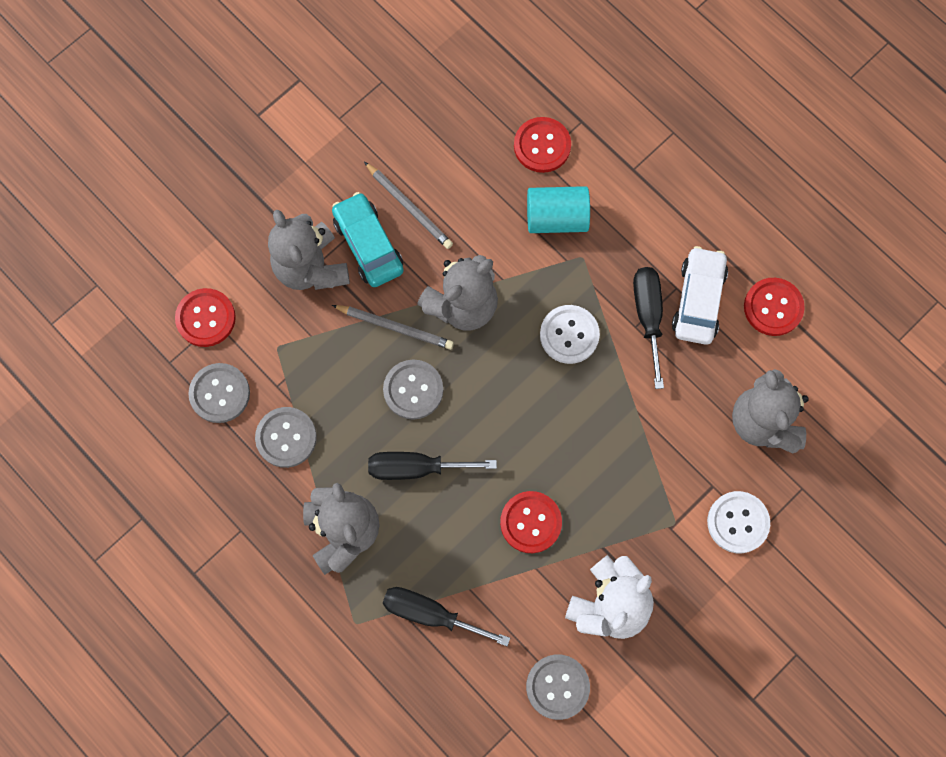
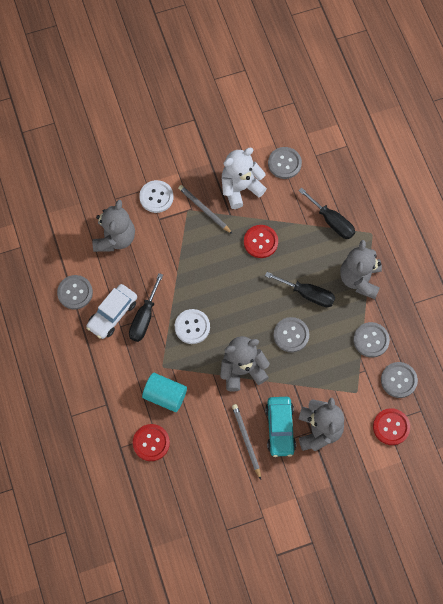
camera: 155 degrees left, 5 degrees down
grey pencil [332,305,454,350] -> grey pencil moved to [178,185,233,234]
red button [744,278,805,336] -> grey button [57,275,93,309]

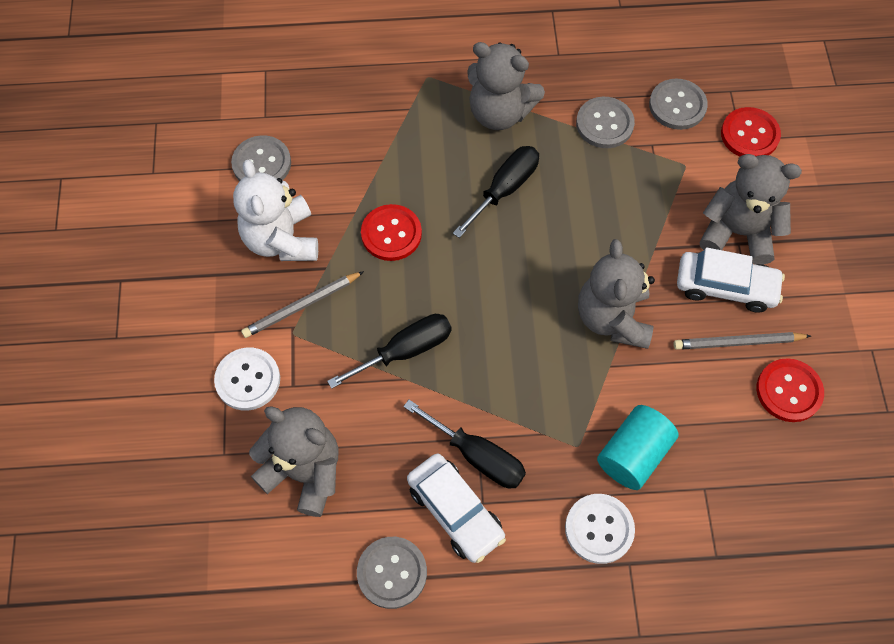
camera: 75 degrees left, 5 degrees down
red button [133,424,170,461] -> red button moved to [757,358,824,422]
white button [175,309,210,344] -> white button moved to [565,494,635,564]
turquoise car [265,397,296,457] -> white car [677,247,785,313]
grey button [274,317,309,352] -> none
black screwdriver [298,188,355,239] -> black screwdriver moved to [327,314,452,389]

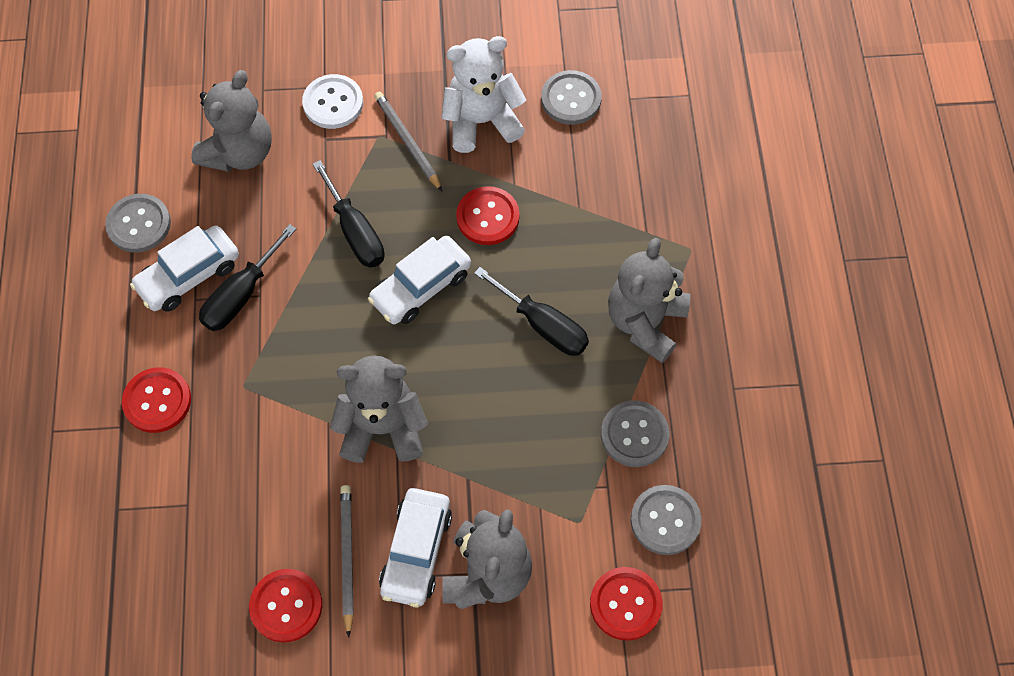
camera: 90 degrees right, 0 degrees up
white button [565,494,635,564] -> red button [122,367,191,433]
turquoise cylinder [597,405,679,490] -> none
none -> white car [368,236,471,324]

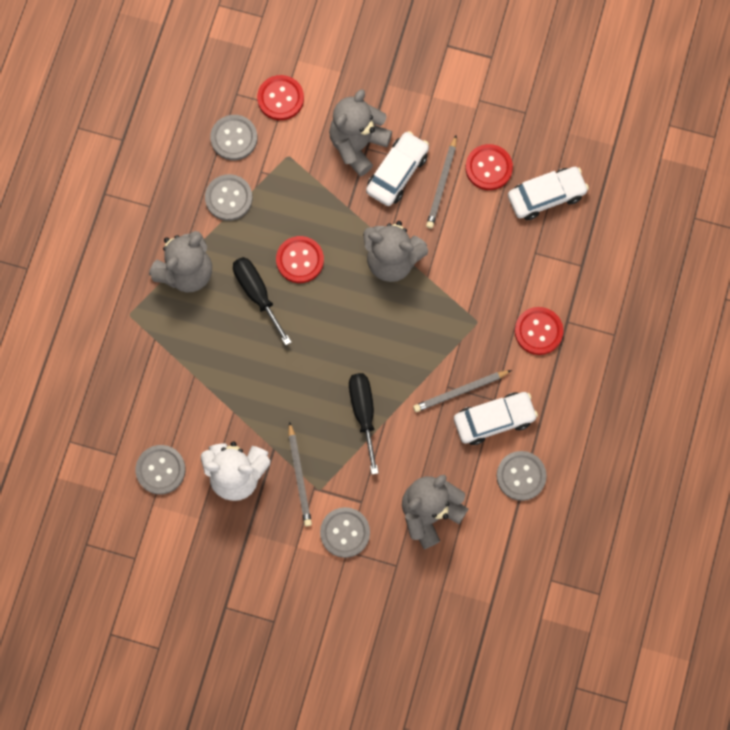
camera: 160 degrees left, 10 degrees up
black screwdriver [199,224,296,331] -> grey pencil [413,370,512,412]
white button [302,74,363,129] -> grey button [320,507,370,558]
white car [368,236,471,324] -> white car moved to [508,167,589,220]
red button [456,186,519,245] -> red button moved to [276,236,324,283]

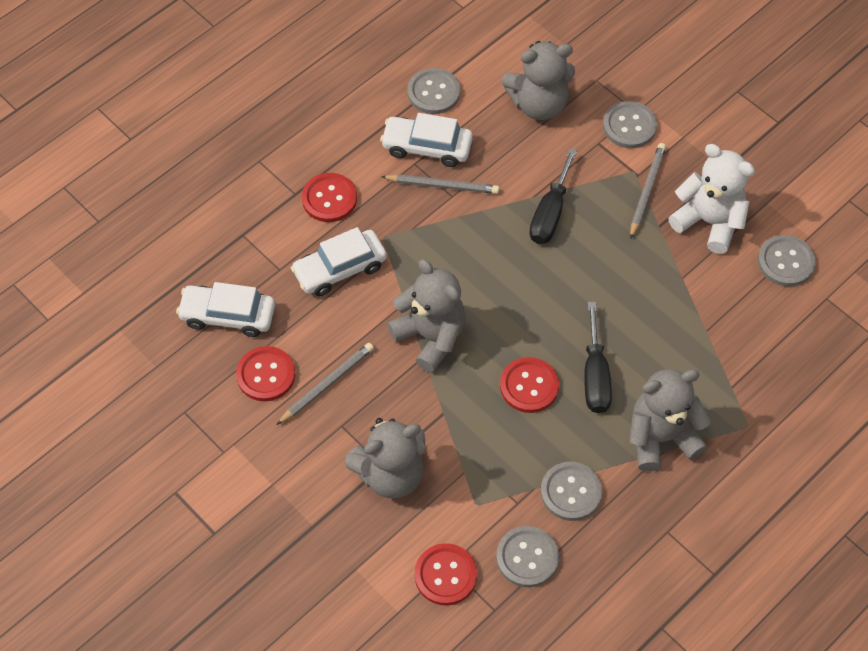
camera: 150 degrees left, 15 degrees down
white car [366,131,429,206] -> white car moved to [291,227,387,296]

